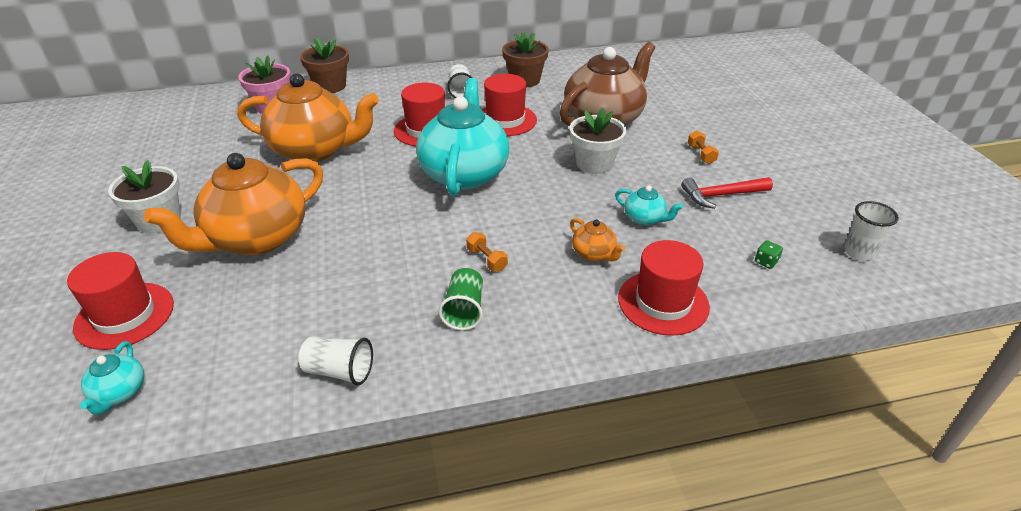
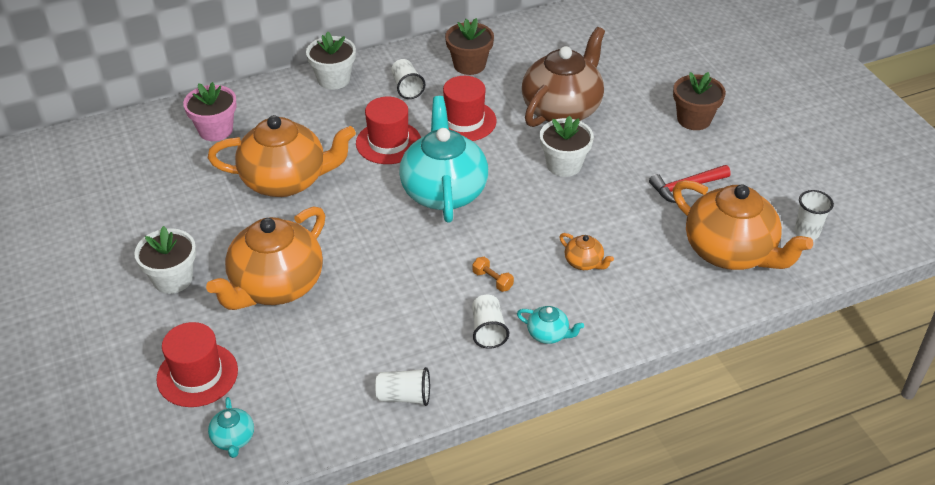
camera: 10 degrees left, 5 degrees up
brown flower pot [300,38,349,93] -> brown flower pot moved to [673,72,726,130]
green cup [439,268,483,330] -> white cup [472,295,509,349]
turquoise teapot [615,185,683,225] -> turquoise teapot moved to [517,306,584,344]
red hat [618,240,710,336] -> none
orange dumbbell [688,130,719,164] -> none
green dice [755,240,783,269] -> orange teapot [673,180,813,270]
none -> white flower pot [306,32,356,90]

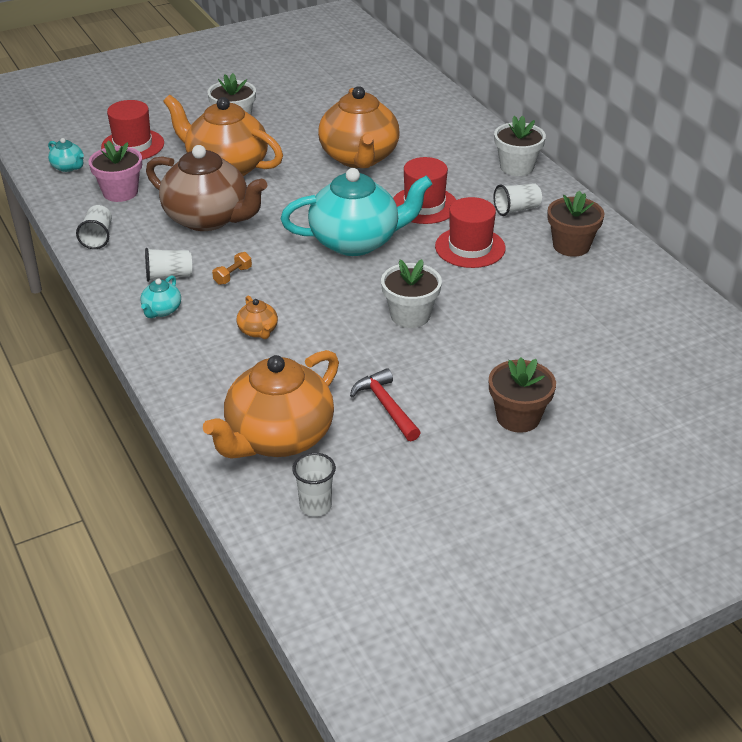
camera: 85 degrees right, 5 degrees down
pink flower pot [183,82,237,141] -> pink flower pot moved to [88,140,142,202]
turquoise teapot [208,397,254,458] -> turquoise teapot turned 120 degrees counterclockwise [48,138,84,172]
brown teapot [522,27,605,127] -> brown teapot moved to [146,145,267,231]
orange teapot [559,233,614,270] -> orange teapot turned 60 degrees counterclockwise [237,296,278,339]

